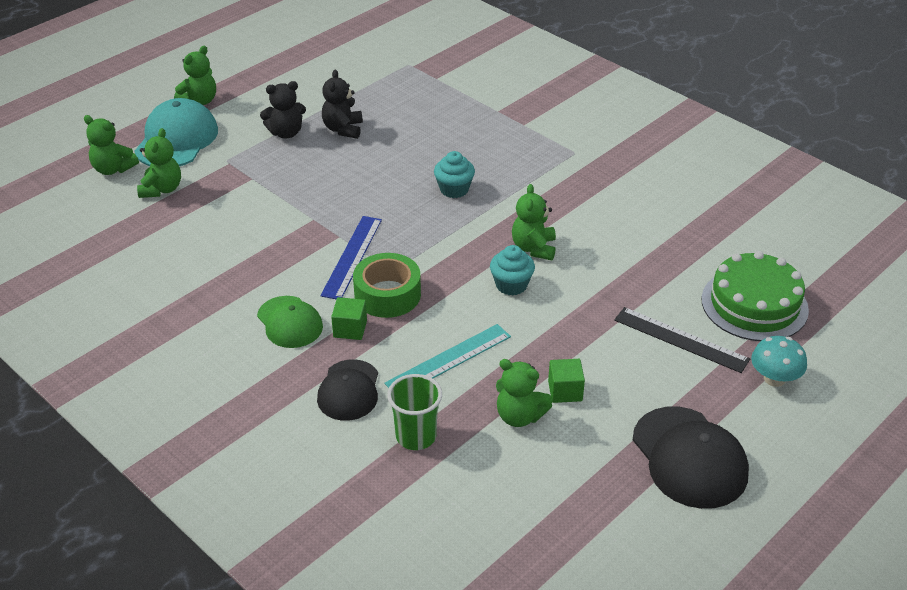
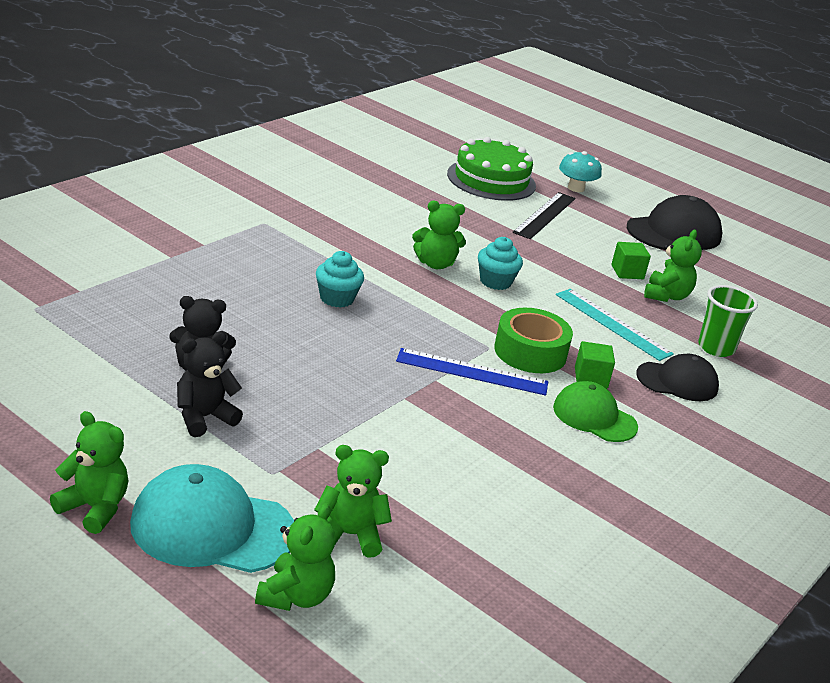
camera: 100 degrees left, 10 degrees down
green cap [257,296,323,348] -> green cap turned 105 degrees counterclockwise [553,381,638,442]
black teddy bear [260,81,306,139] -> black teddy bear turned 105 degrees counterclockwise [177,331,243,437]

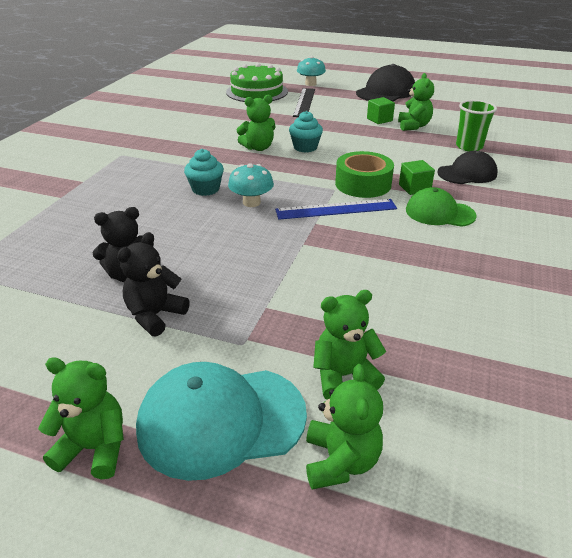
camera: 15 degrees left, 5 degrees up
turquoise ruler [556,289,674,361] -> none
none -> turquoise mushroom [228,163,274,207]

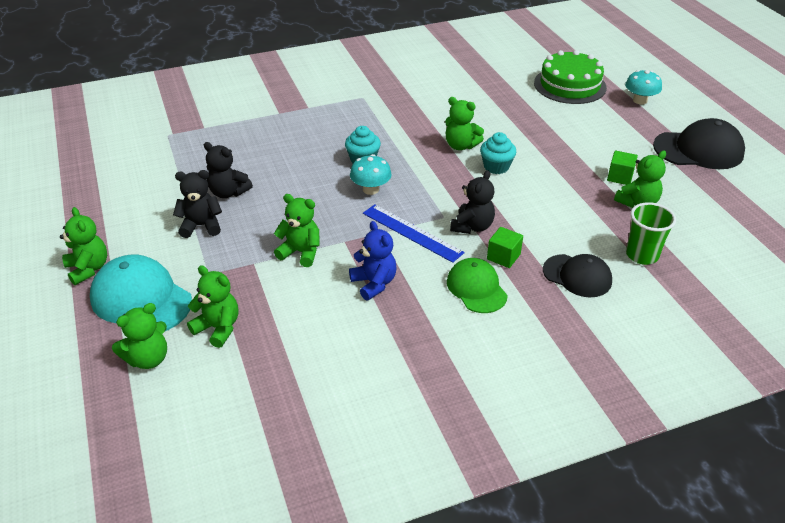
camera: 50 degrees right, 5 degrees up
black ruler [293,88,315,117] -> none
green tape [335,151,394,198] -> black teddy bear [450,170,495,234]
none -> green teddy bear [274,194,320,267]
none -> blue teddy bear [349,221,397,300]

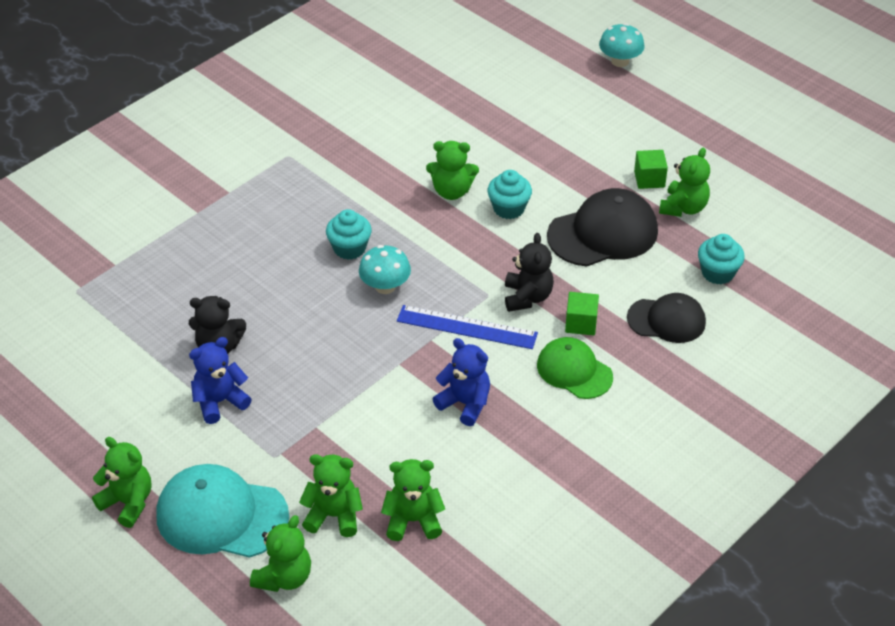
camera: 25 degrees left, 5 degrees up
black teddy bear [173,170,222,238] -> blue teddy bear [189,337,252,424]
green teddy bear [274,194,320,267] -> green teddy bear moved to [381,459,445,541]
green cake [534,50,607,104] -> none
green cup [626,202,676,265] -> turquoise cupcake [698,234,745,285]
black cap [653,118,745,169] -> black cap moved to [547,188,658,266]

